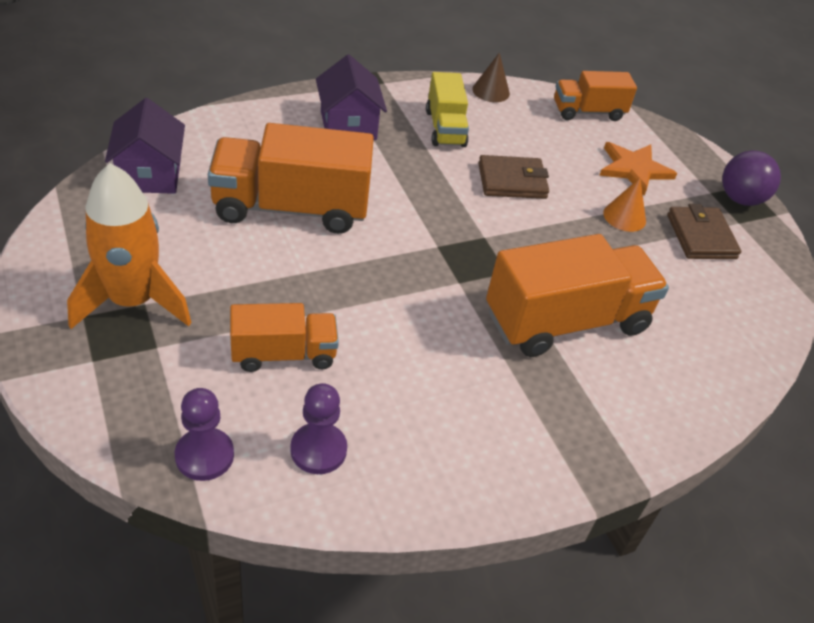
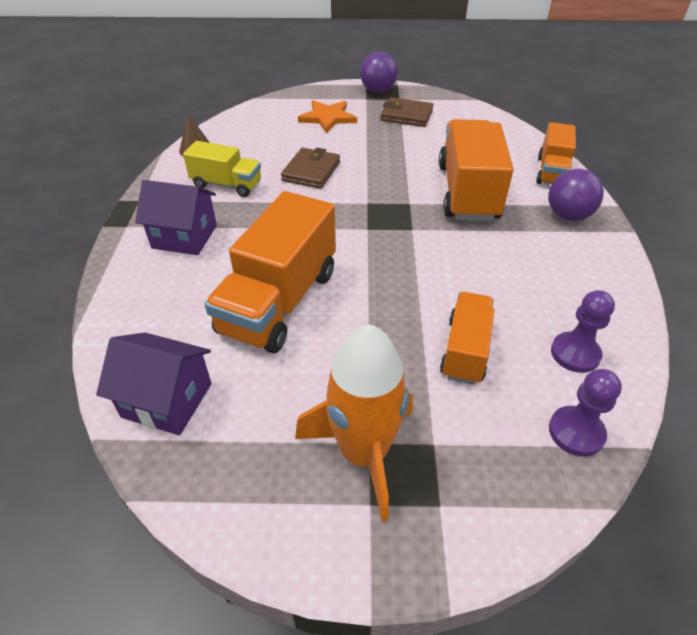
camera: 60 degrees left, 0 degrees up
orange truck [554,71,637,121] -> orange truck moved to [536,122,576,184]
orange cone [603,178,646,232] -> none
none -> purple ball [548,169,604,221]

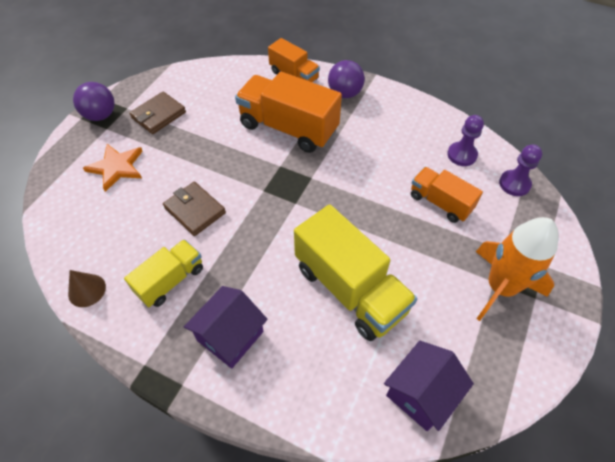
camera: 65 degrees left, 10 degrees up
orange truck [205,191,336,353] -> yellow truck [294,204,417,341]

